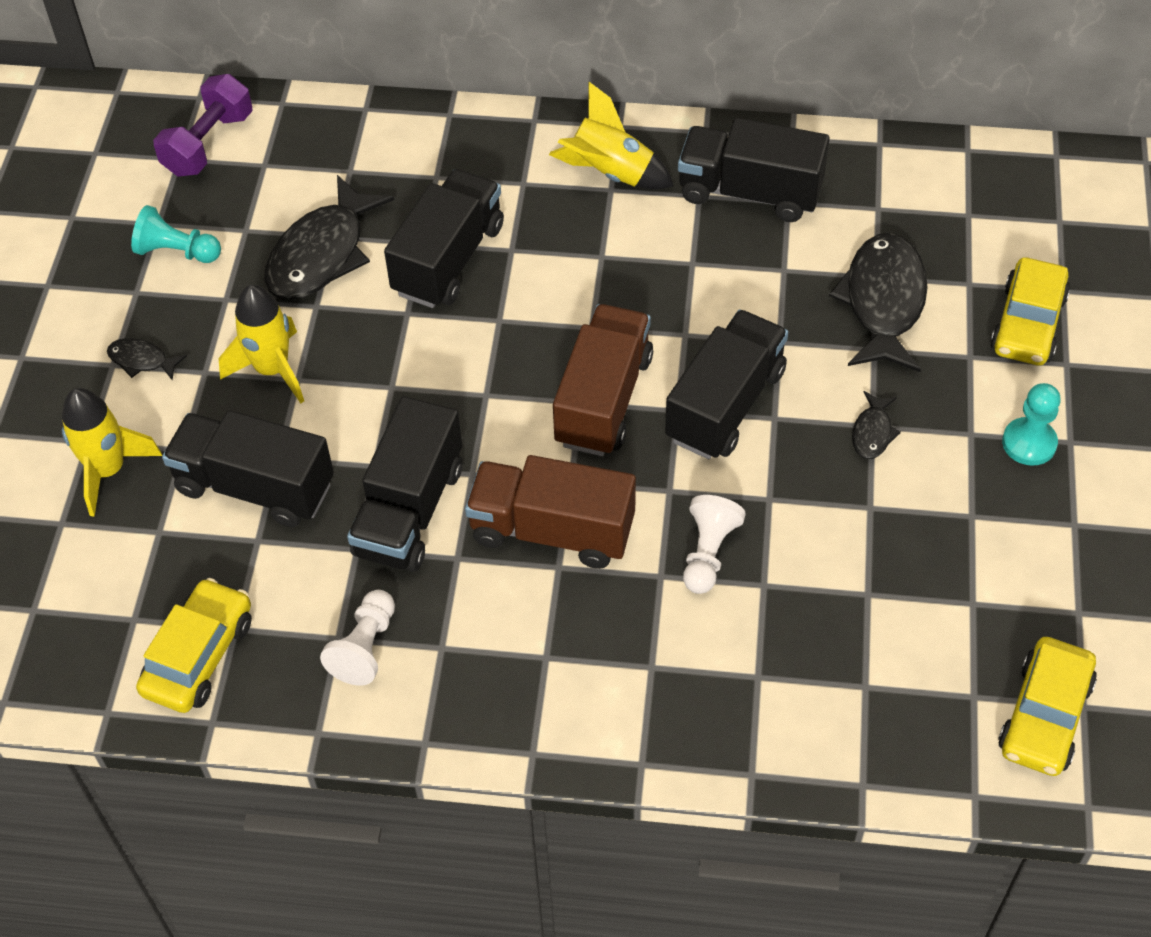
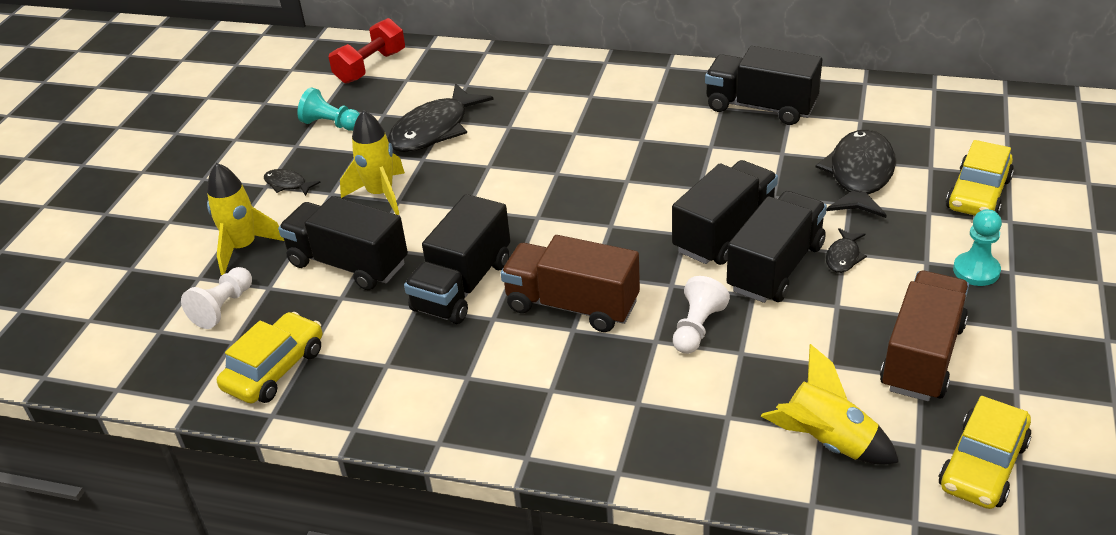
camera: 10 degrees right, 15 degrees down
purple dumbbell [153,74,253,177] -> red dumbbell [329,18,405,84]
white pawn [320,590,395,686] -> white pawn moved to [181,267,252,329]
black truck [384,169,504,308] -> black truck moved to [727,191,827,303]
yellow rocket [549,82,674,189] -> yellow rocket moved to [761,344,899,465]
brown truck [553,304,653,456] -> brown truck moved to [880,271,969,401]

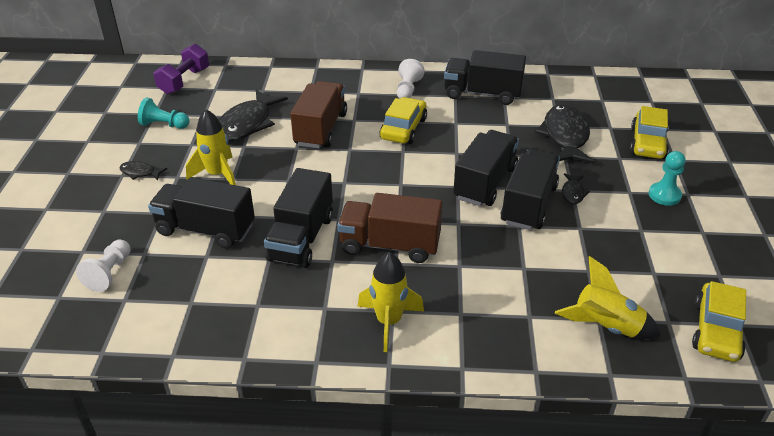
camera: 15 degrees left, 0 degrees up
yellow rocket [207,163,284,275] -> yellow rocket moved to [358,252,424,352]
yellow car [217,312,322,403] -> yellow car moved to [380,97,427,144]
red dumbbell [329,18,405,84] -> purple dumbbell [153,44,209,95]
white pawn [673,276,730,354] -> white pawn moved to [397,59,425,98]
brown truck [880,271,969,401] -> brown truck moved to [290,81,347,149]

